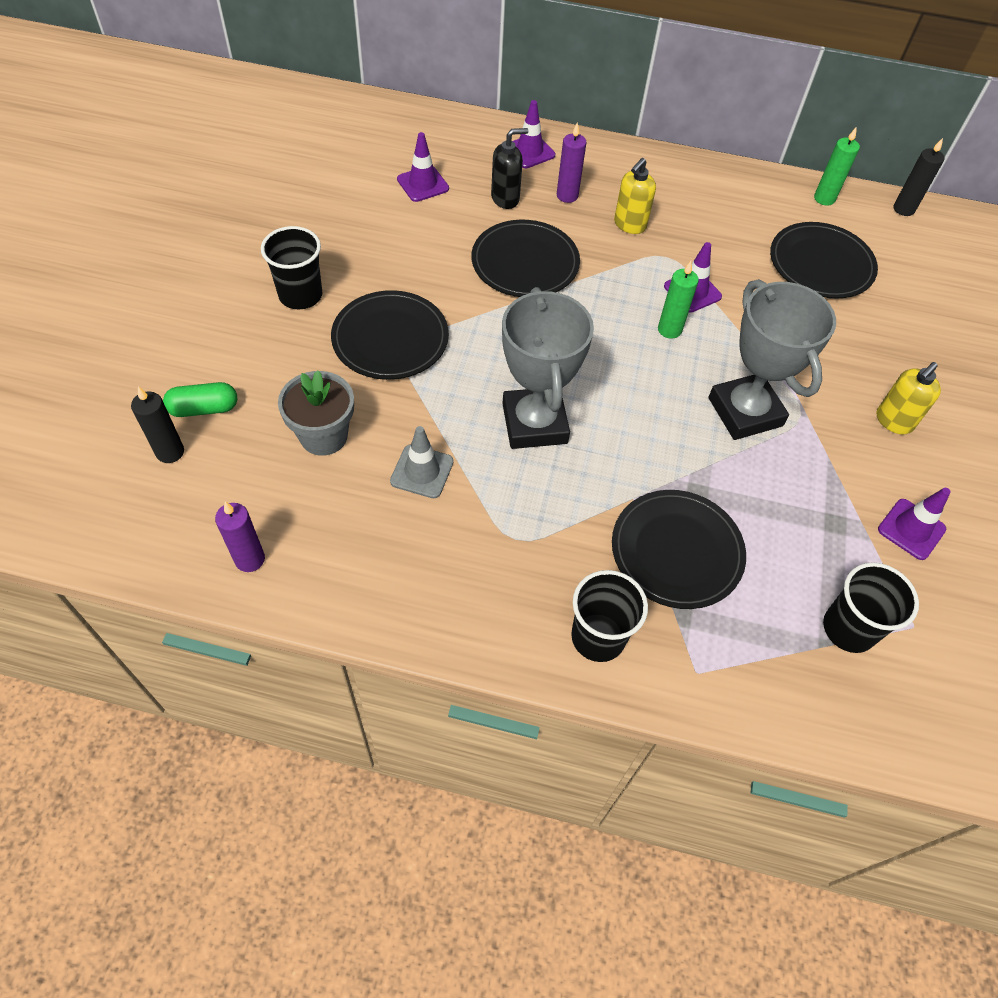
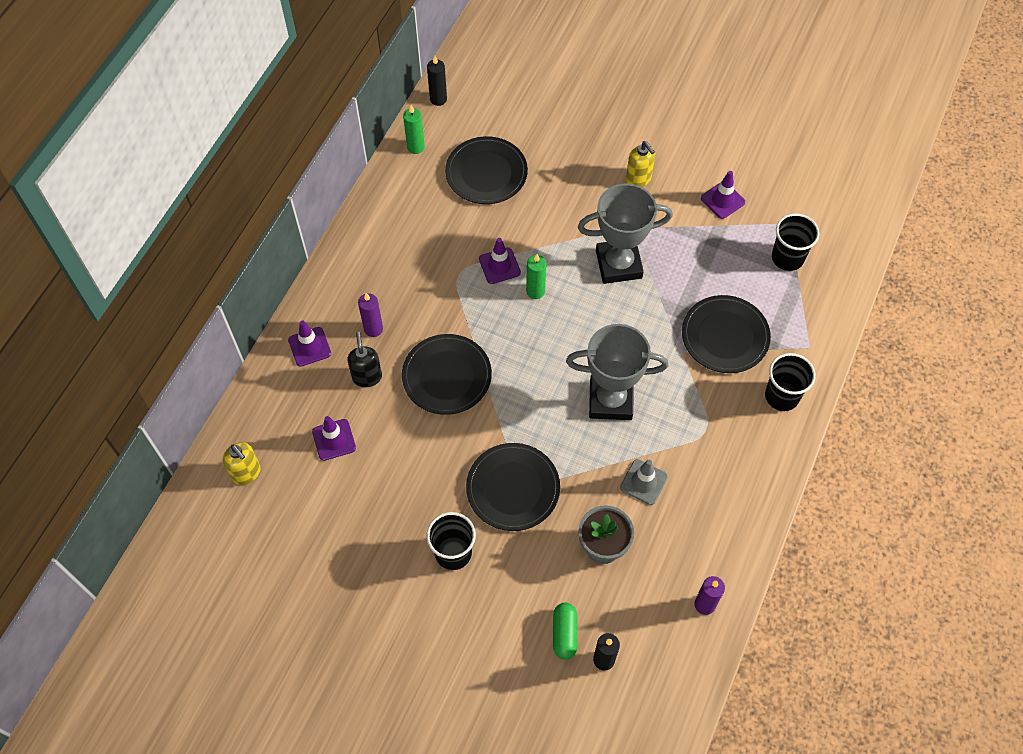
camera: 75 degrees left, 5 degrees up
yellow soap dispenser [614,158,656,234] -> yellow soap dispenser moved to [223,442,261,485]

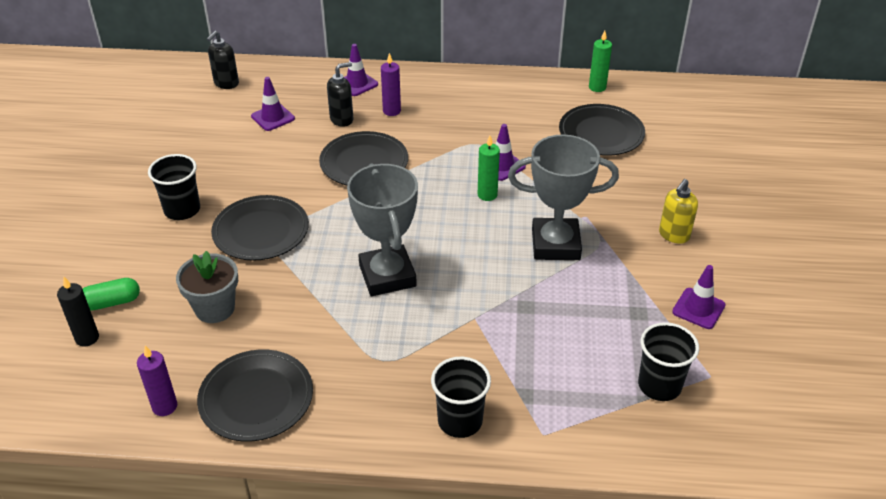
camera: 70 degrees right, 20 degrees down
yellow soap dispenser [223,442,261,485] -> black soap dispenser [207,31,239,89]
black candle [427,56,447,106] -> none
grey trophy [578,183,673,284] -> grey trophy turned 60 degrees counterclockwise [508,134,619,260]
grey traffic cone [620,459,668,505] -> none
black plate [682,295,771,373] -> black plate moved to [197,350,313,442]

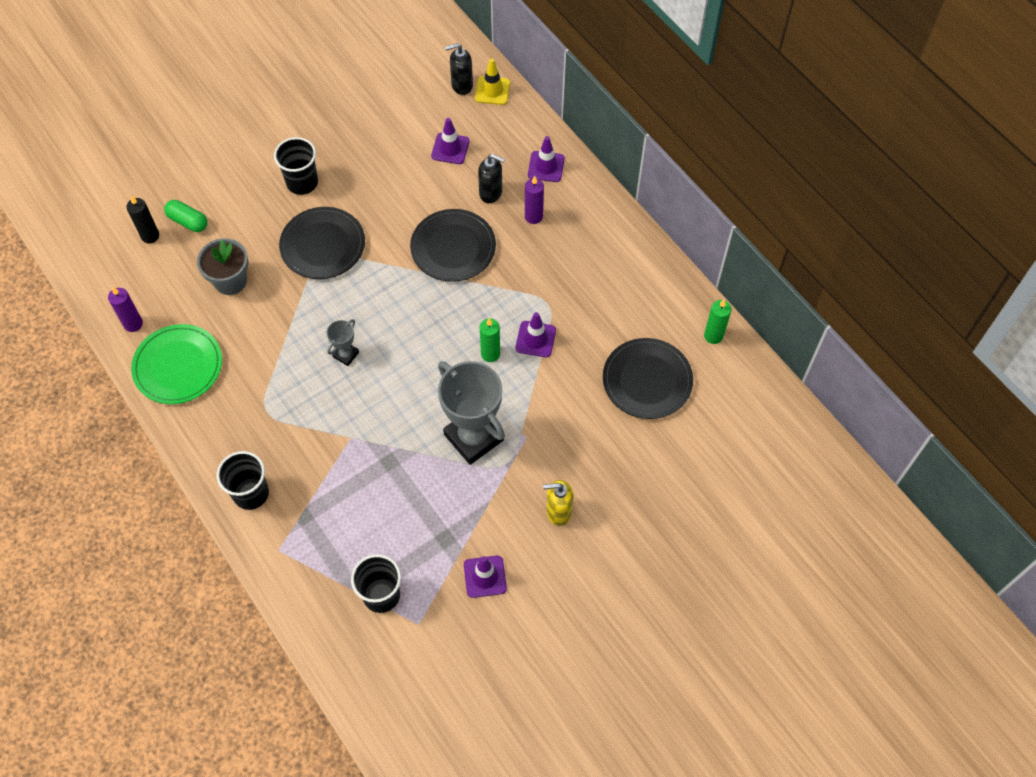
camera: 50 degrees right, 20 degrees up
black plate [197,350,313,442] -> green plate [131,324,222,404]
grey trophy [347,164,418,296] -> grey trophy [326,319,359,366], size x0.46
none -> yellow traffic cone [475,59,510,105]

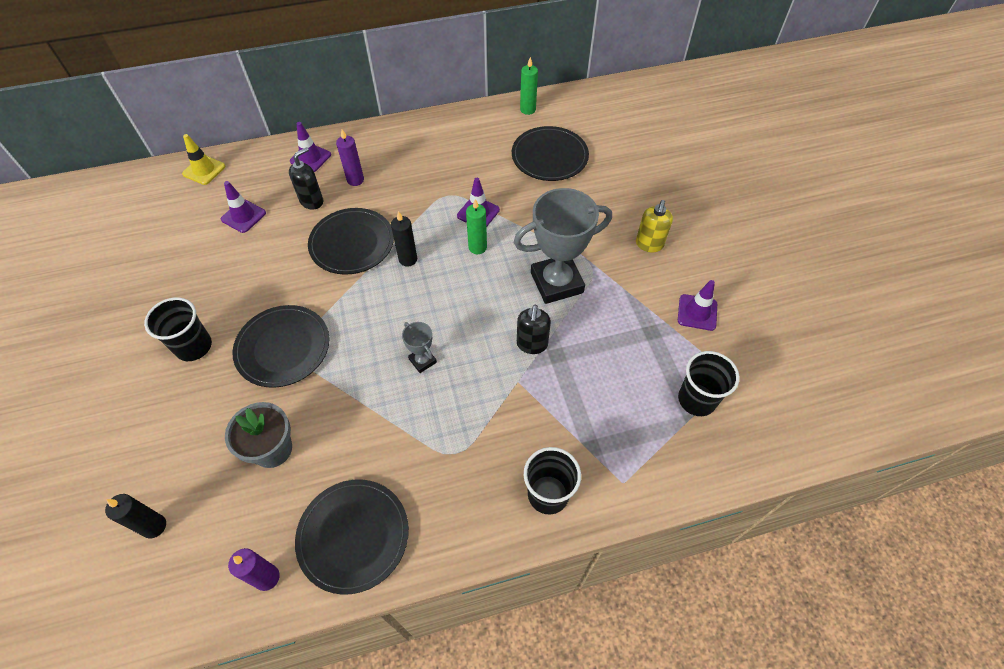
camera: 70 degrees left, 5 degrees down
green plate [131,324,222,404] -> black plate [295,479,409,595]
green capsule [164,200,208,232] -> none
black soap dispenser [445,43,473,95] -> black soap dispenser moved to [517,305,551,354]
none -> black candle [391,211,417,267]

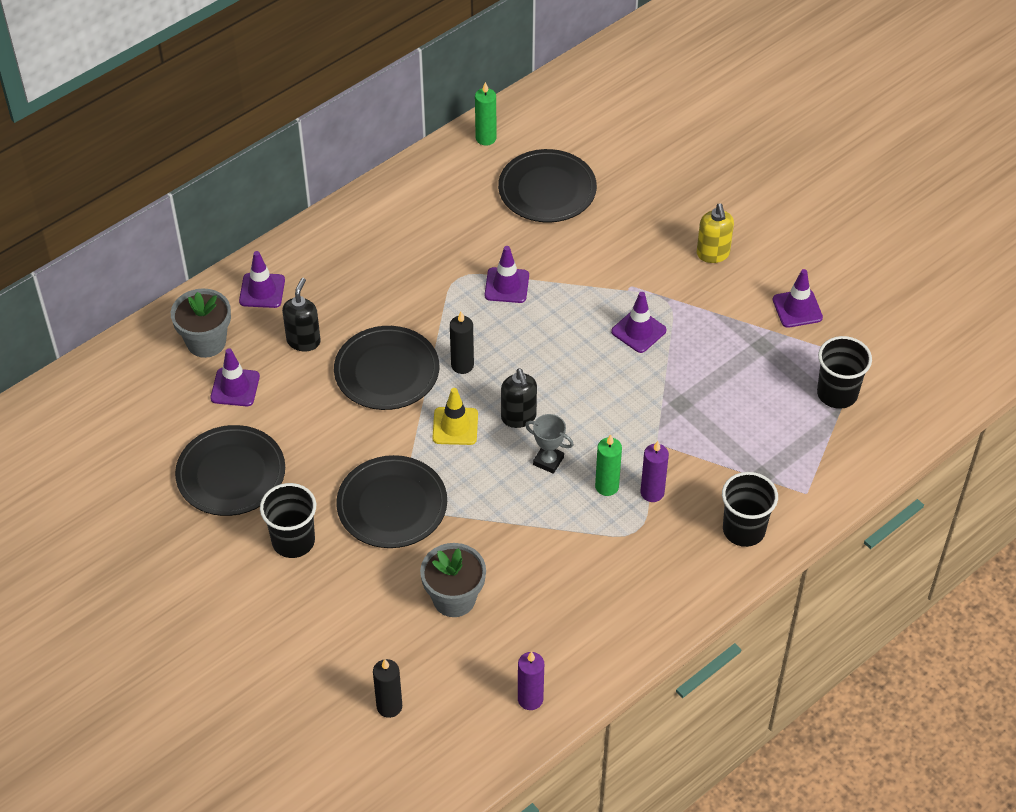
camera: 25 degrees left, 5 degrees down
yellow traffic cone [182,134,225,185] -> yellow traffic cone moved to [432,388,478,445]
black plate [295,479,409,595] -> black plate moved to [175,425,285,516]
purple candle [336,130,364,186] -> purple candle moved to [641,441,669,502]
green candle [466,199,487,254] -> green candle moved to [595,435,622,496]
grey trophy [513,188,612,304] -> purple traffic cone [611,292,667,353]
black soap dispenser [517,305,551,354] -> black soap dispenser moved to [501,369,537,428]
none -> grey flower pot [171,288,231,358]

